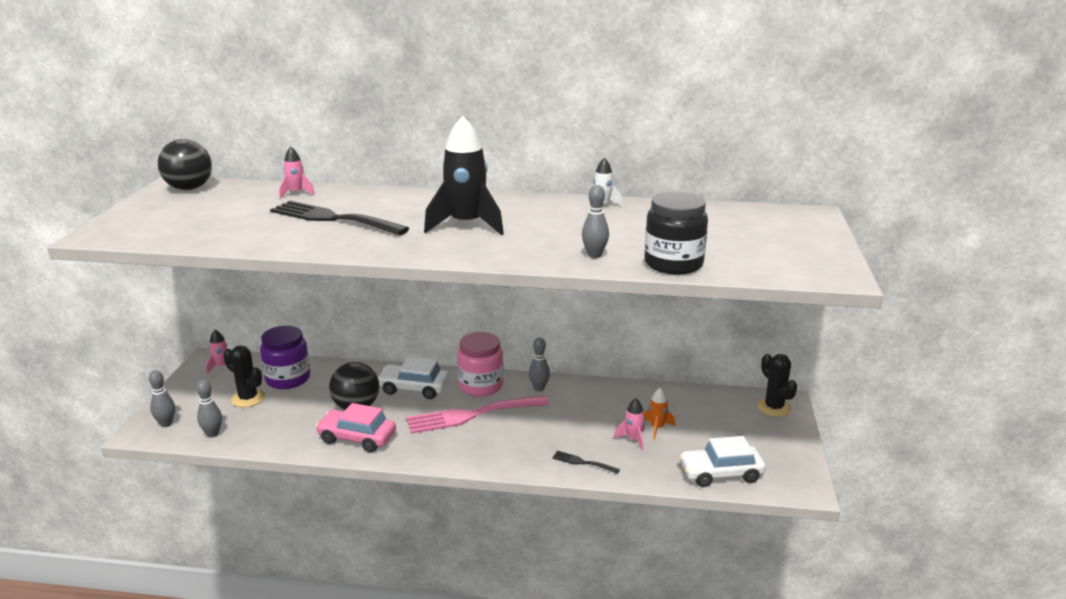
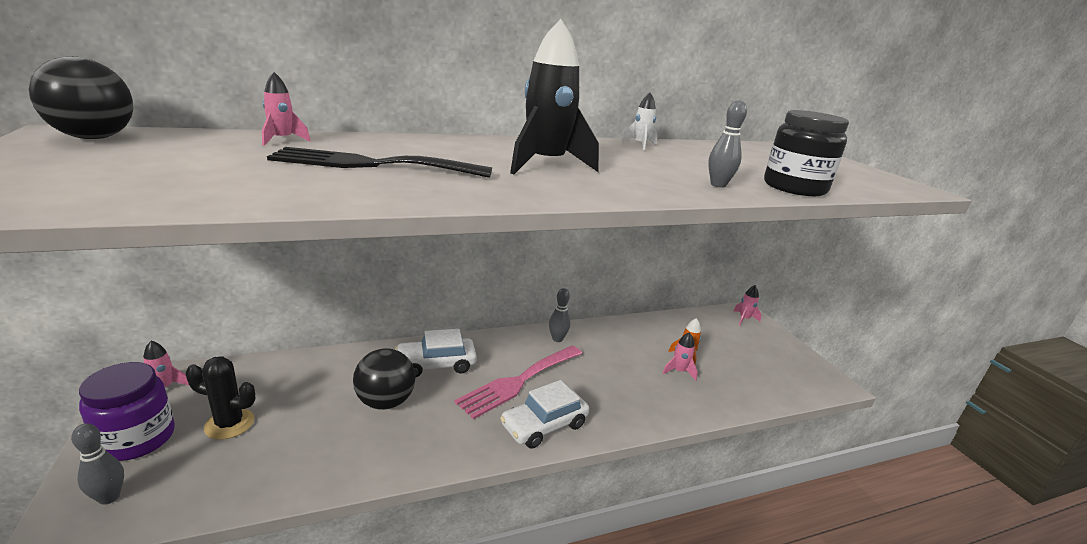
camera: 30 degrees left, 0 degrees up
grey bowling pin [196,380,222,437] -> none
purple jar [260,326,310,389] -> purple jar moved to [79,362,175,461]
pink car [316,403,396,452] -> none
pink jar [457,332,504,397] -> none
black fork [552,451,620,474] -> none
white car [679,436,766,487] -> white car moved to [500,380,589,449]
black cactus [757,354,797,417] -> pink rocket [734,285,762,325]

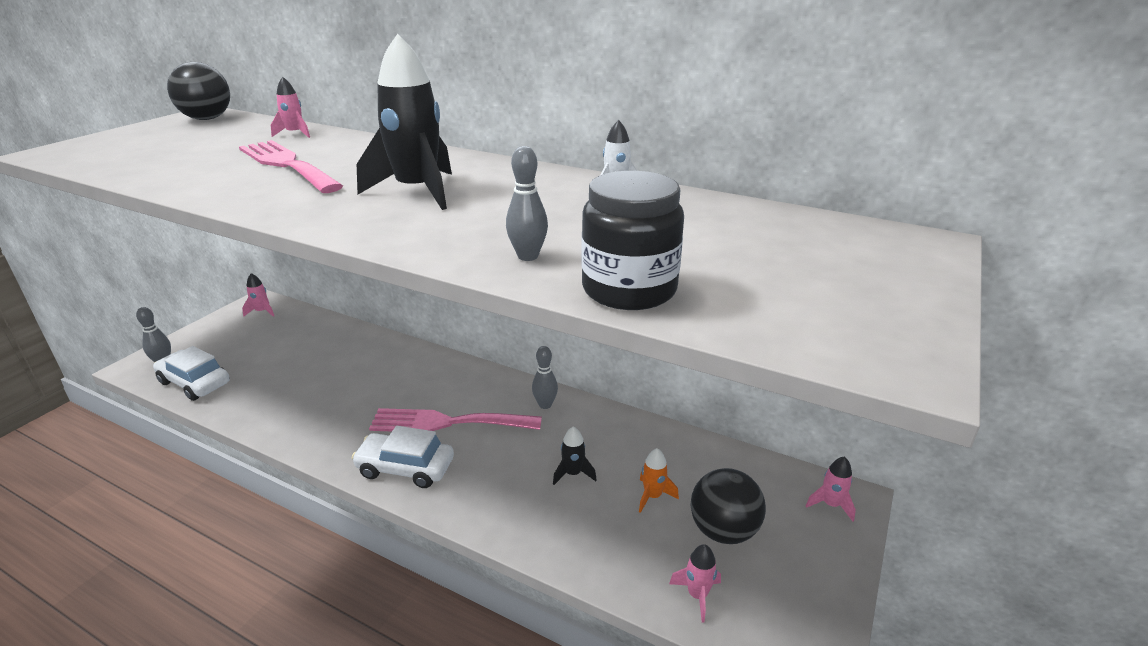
camera: 50 degrees right, 5 degrees up
purple jar [79,362,175,461] -> none
black cactus [186,356,255,440] -> none
black fork [267,147,492,178] -> pink fork [239,140,343,193]
black ball [353,348,416,410] -> black ball moved to [691,468,766,544]
white car [395,329,477,377] -> white car moved to [153,346,230,401]
pink rocket [662,332,698,381] -> pink rocket moved to [669,544,721,623]
none -> black rocket [553,427,597,485]

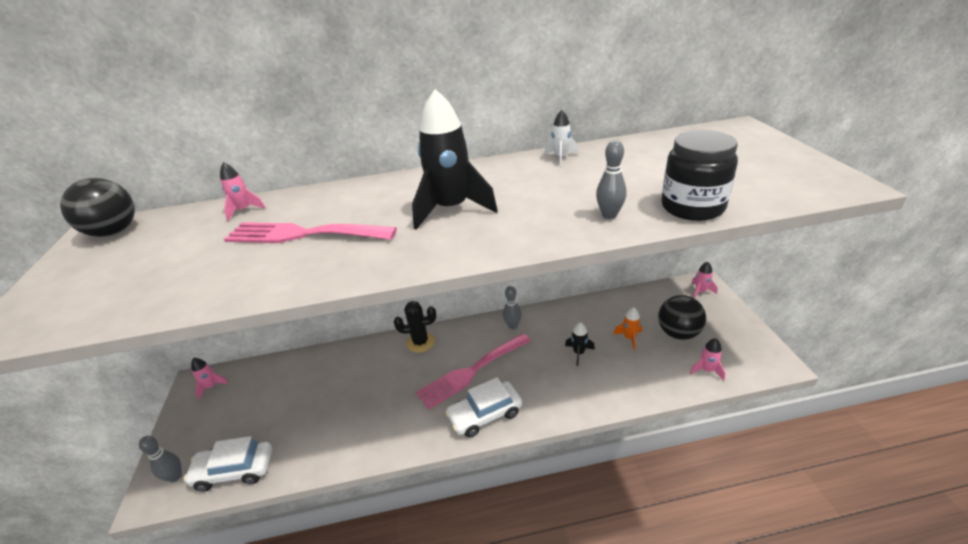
camera: 35 degrees left, 5 degrees up
none -> black cactus [394,301,436,353]

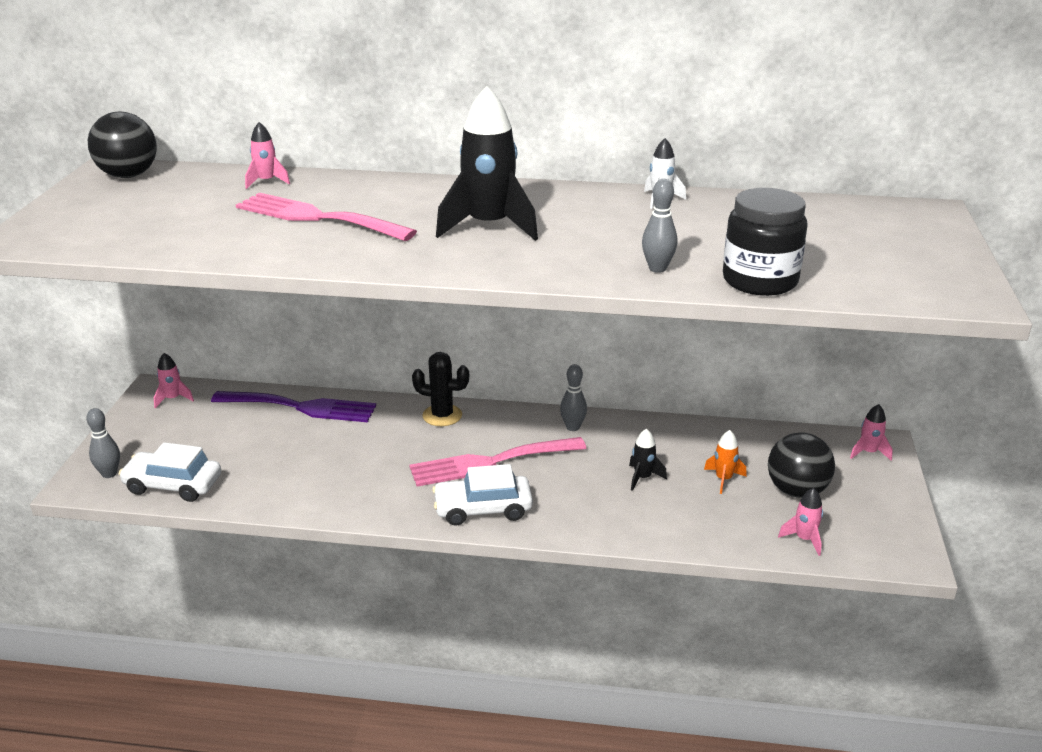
camera: 15 degrees right, 5 degrees down
none -> purple fork [211,391,376,422]

